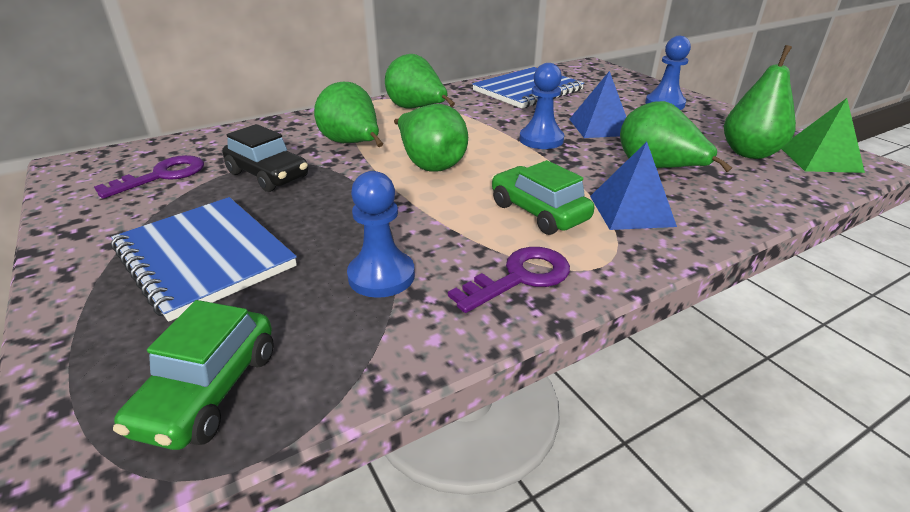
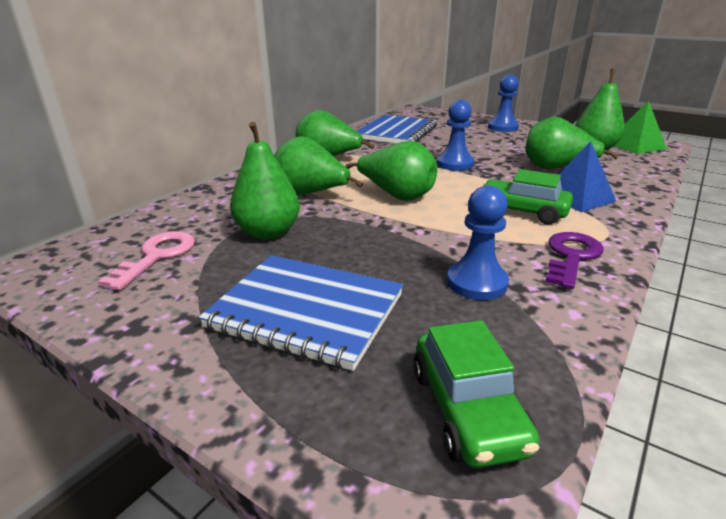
camera: 25 degrees left, 5 degrees down
purple key [94,155,204,199] -> pink key [98,231,195,290]
black car [222,124,308,192] -> green pear [230,122,300,240]
blue pyramid [569,71,626,138] -> none

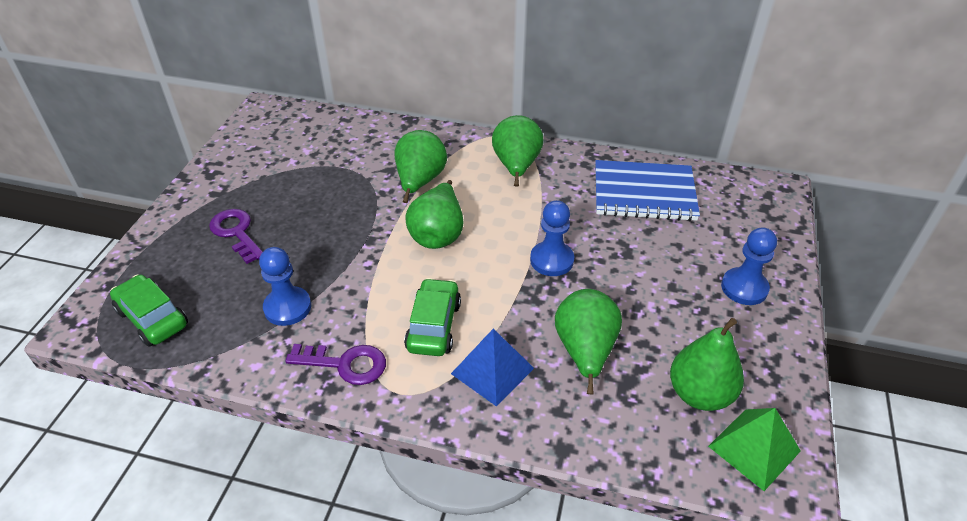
camera: 70 degrees right, 15 degrees up
pink key [98,231,195,290] -> none
blue notebook [198,255,403,371] -> purple key [209,209,263,264]
green pear [230,122,300,240] -> none
green car [413,320,540,468] -> green car turned 75 degrees clockwise [110,274,188,347]

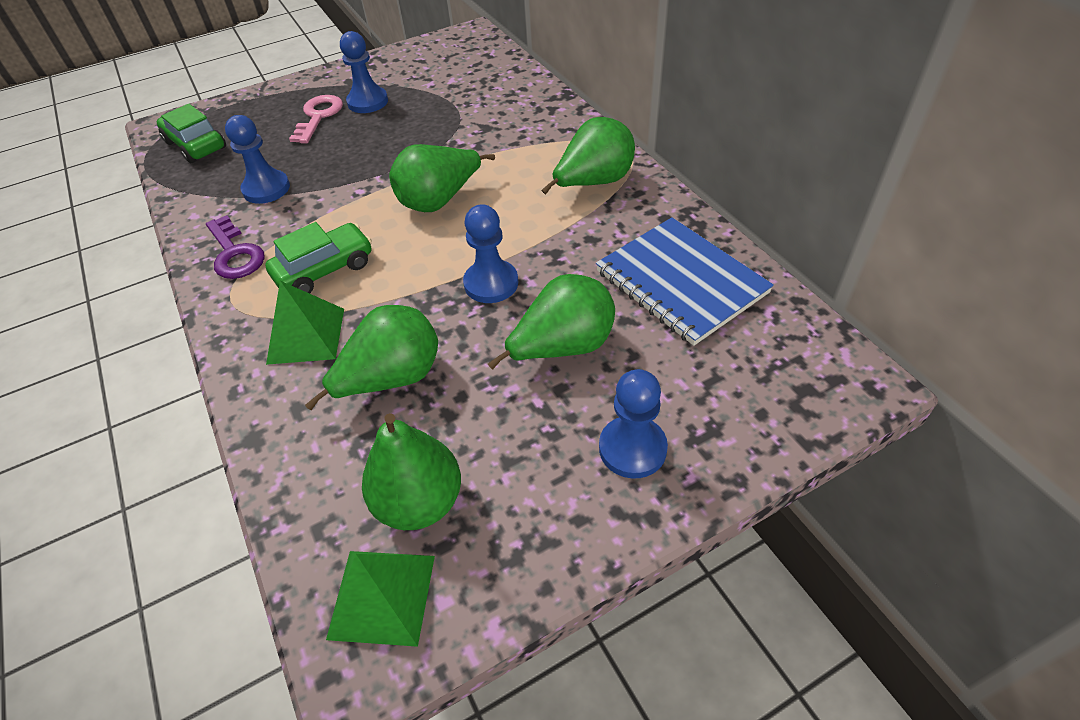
camera: 50 degrees right, 5 degrees up
green car [110,274,188,347] -> green car turned 45 degrees counterclockwise [157,104,226,163]
purple key [209,209,263,264] -> pink key [289,95,343,143]
green pear [395,130,447,203] -> green pear moved to [488,274,615,370]
blue pyramid [451,329,534,407] -> green pyramid [266,281,344,365]
none -> blue pawn [340,31,388,113]

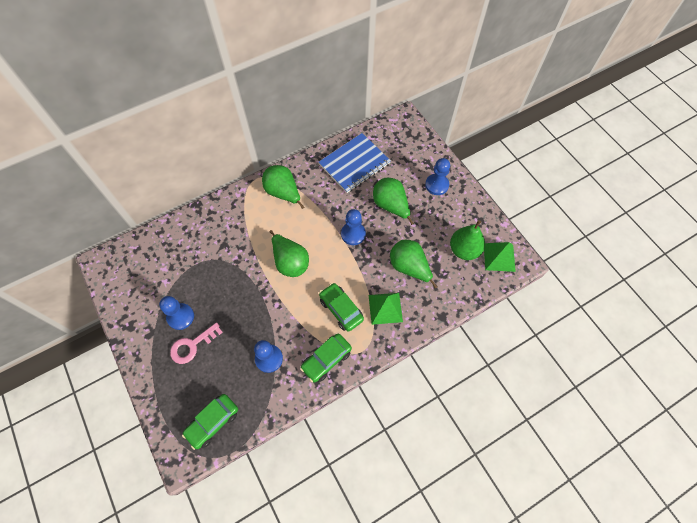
camera: 95 degrees left, 15 degrees up
purple key [206,215,265,279] -> green car [300,334,352,383]
pink key [289,95,343,143] -> pink key turned 45 degrees counterclockwise [170,322,223,364]

